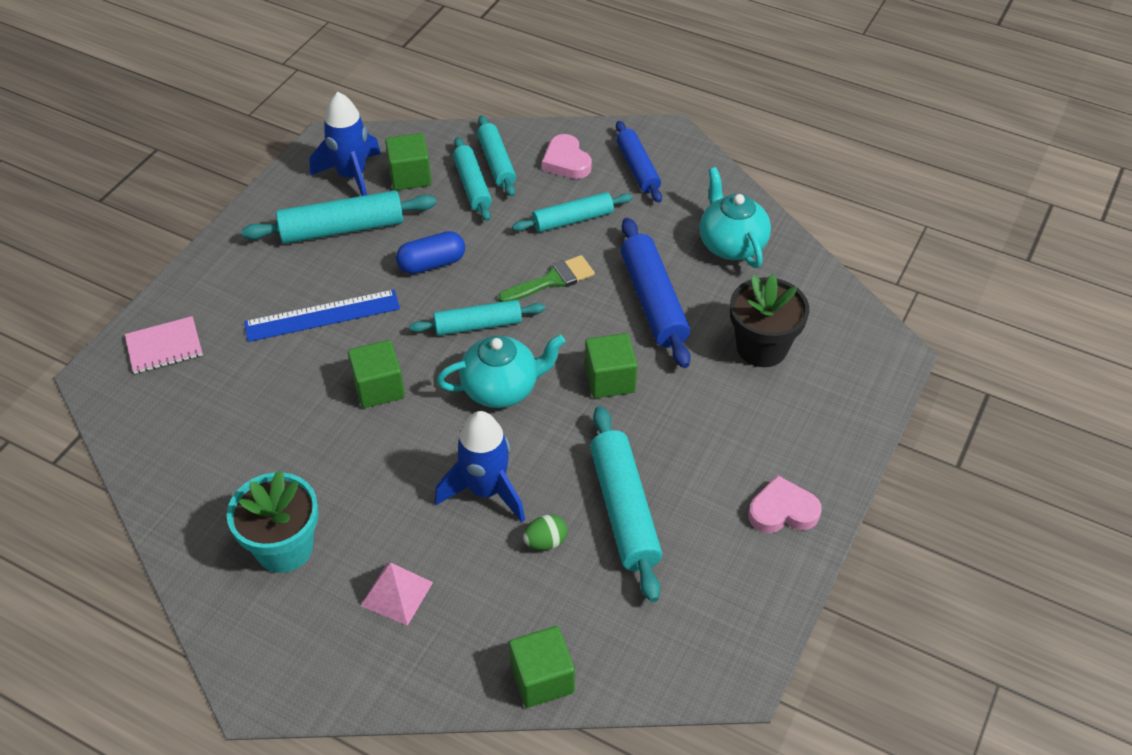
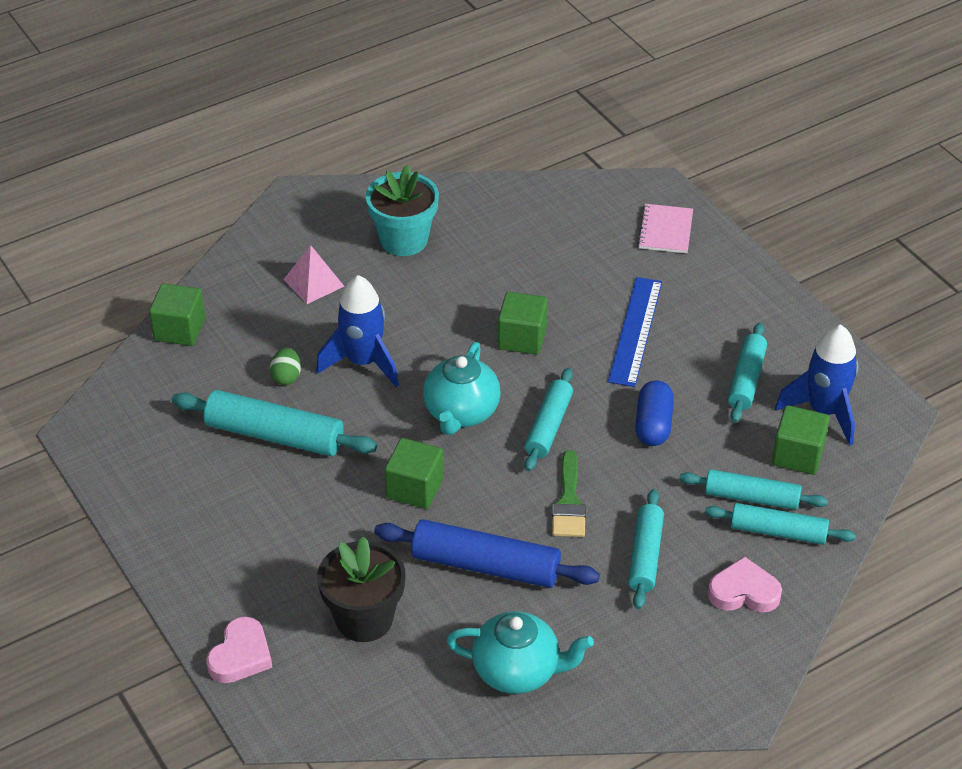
camera: 120 degrees right, 5 degrees down
turquoise rolling pin [241,190,436,244] -> turquoise rolling pin [728,323,767,423], size x0.66
blue rolling pin [616,121,662,203] -> none
pink heart [748,475,822,533] -> pink heart moved to [206,616,272,683]

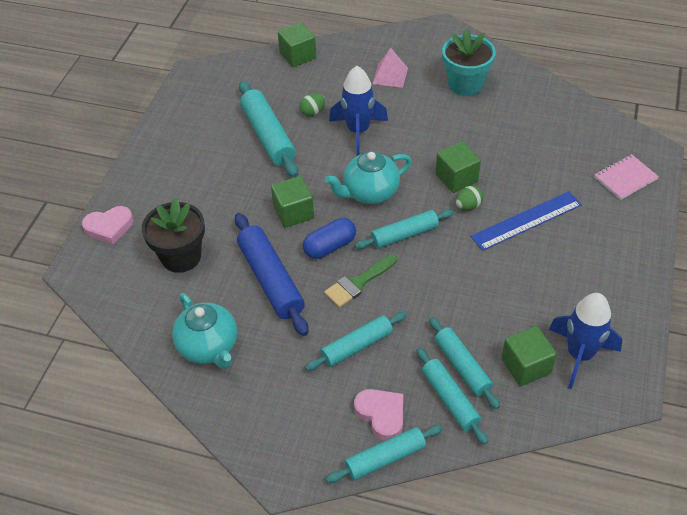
camera: 50 degrees right, 5 degrees up
blue capsule [635,381,674,446] -> blue capsule moved to [303,218,356,259]
turquoise rolling pin [728,323,767,423] -> turquoise rolling pin moved to [326,425,443,483]
none -> green egg [456,186,483,210]

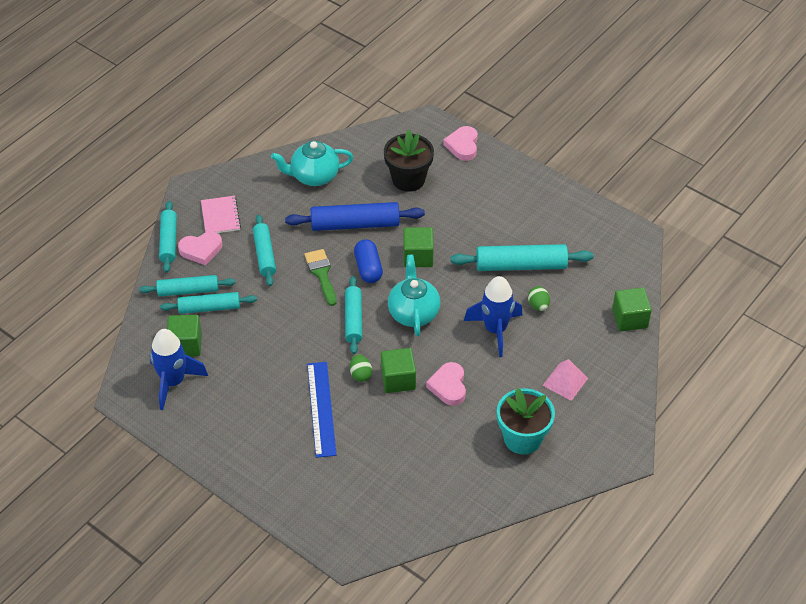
camera: 110 degrees right, 0 degrees up
pink notebook [594,154,659,200] -> pink notebook moved to [201,196,241,233]
none -> pink heart [426,362,466,406]

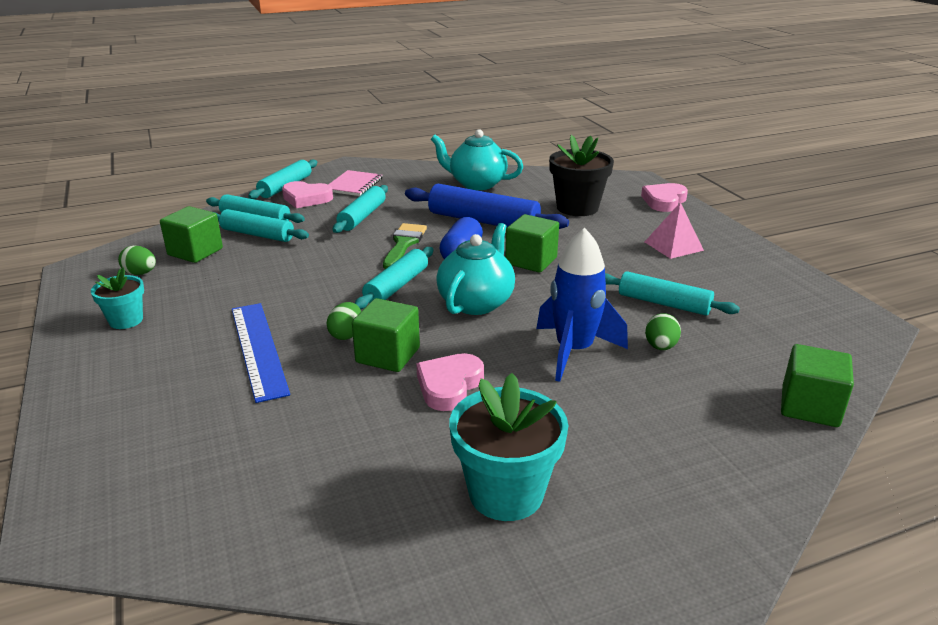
camera: 30 degrees right, 20 degrees down
blue rocket [150,329,208,410] -> green egg [118,246,156,275]
blue ruler [307,362,337,458] -> blue ruler turned 45 degrees counterclockwise [232,303,290,403]
turquoise rolling pin [451,244,593,271] -> turquoise rolling pin [605,271,740,316], size x0.66
pink pyramid [542,359,588,401] -> pink pyramid moved to [645,202,704,259]
none -> turquoise flower pot [91,268,144,329]

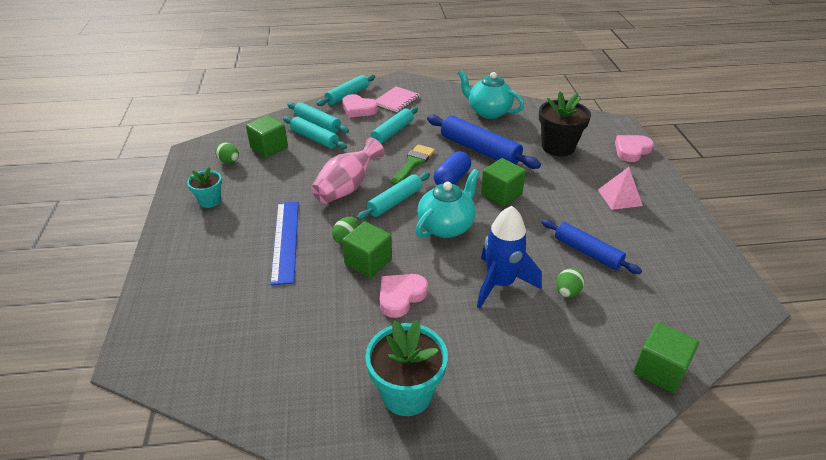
camera: 15 degrees right, 10 degrees up
turquoise rolling pin [605,271,740,316] -> blue rolling pin [542,219,642,274]
none -> pink vase [311,138,385,204]

